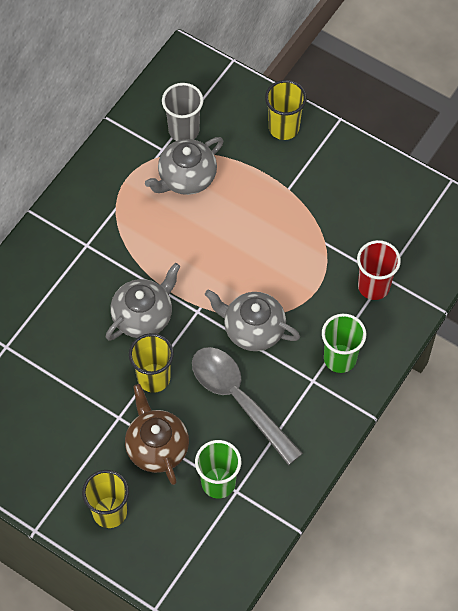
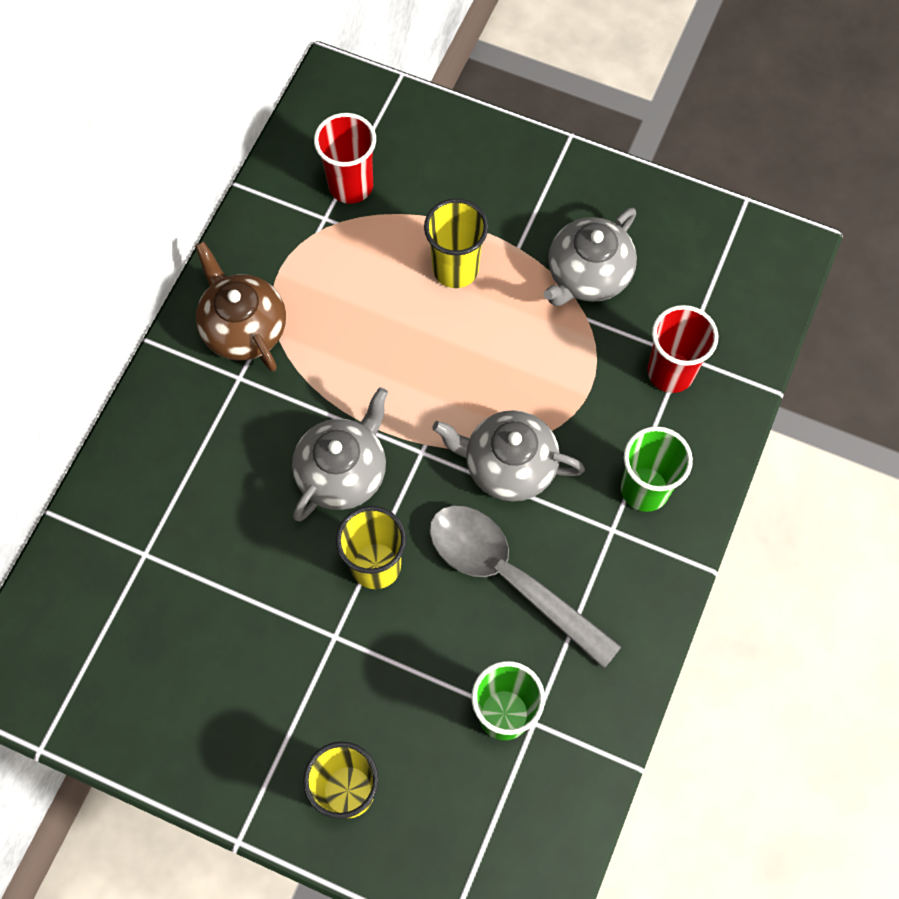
camera: 10 degrees left, 5 degrees up
brown teapot [125,384,189,485] -> brown teapot moved to [195,241,286,372]
grey teapot [145,137,223,195] -> grey teapot moved to [544,208,637,306]
grey cup [162,83,203,141] -> red cup [314,113,376,204]
yellow cup [265,80,307,140] -> yellow cup moved to [424,199,488,288]

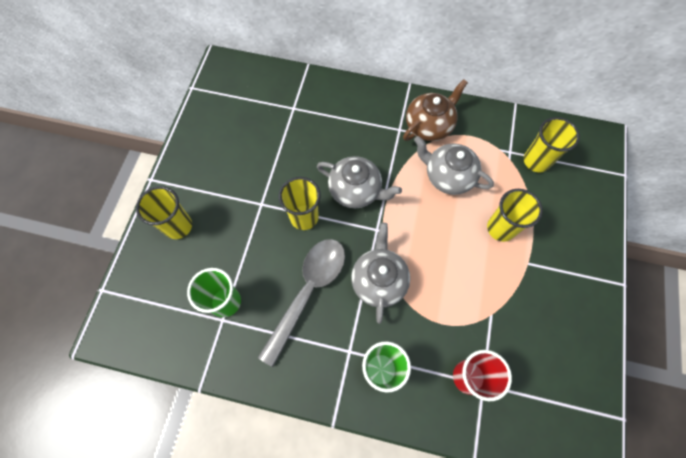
camera: 80 degrees right, 0 degrees up
red cup [314,113,376,204] -> yellow cup [524,117,580,172]
grey teapot [544,208,637,306] -> grey teapot moved to [414,136,494,195]

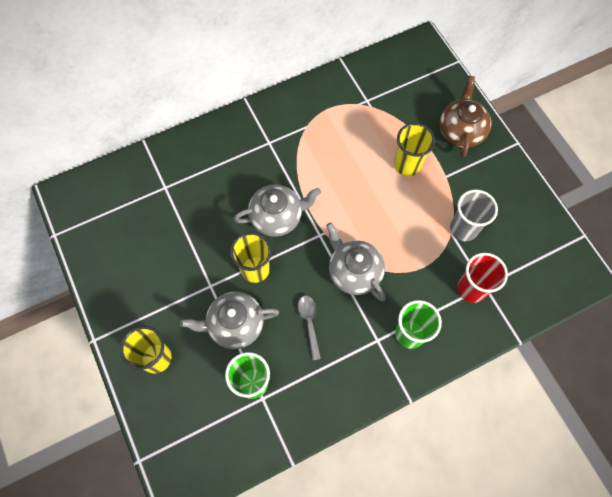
camera: 40 degrees left, 0 degrees up
grey spoon [258,239,345,367] -> grey spoon [298,296,321,360], size x0.49
brown teapot [403,79,468,141] -> brown teapot moved to [439,76,492,158]
grey teapot [414,136,494,195] -> grey teapot moved to [180,292,279,349]
yellow cup [524,117,580,172] -> none
none -> grey cup [450,190,498,241]

